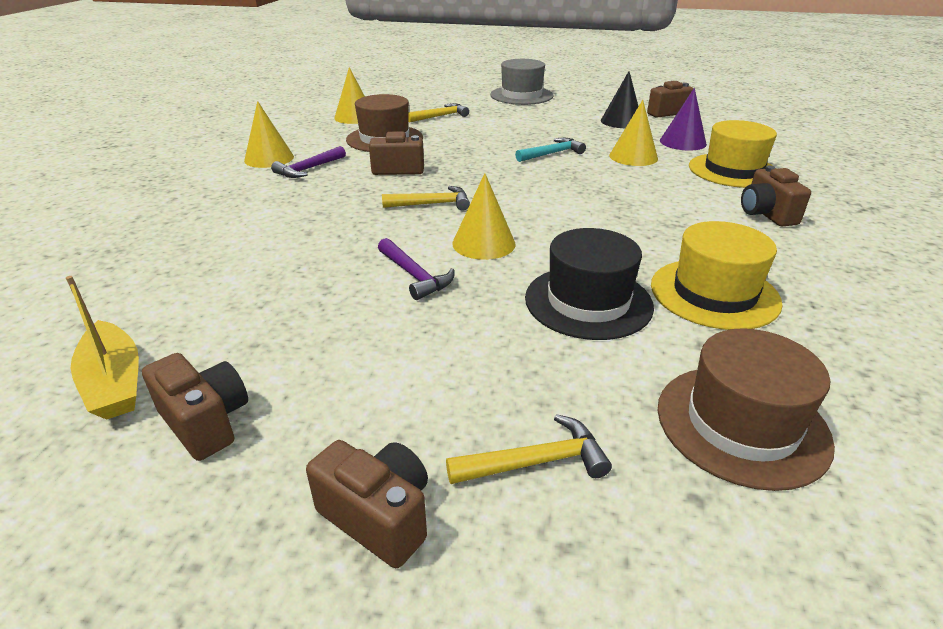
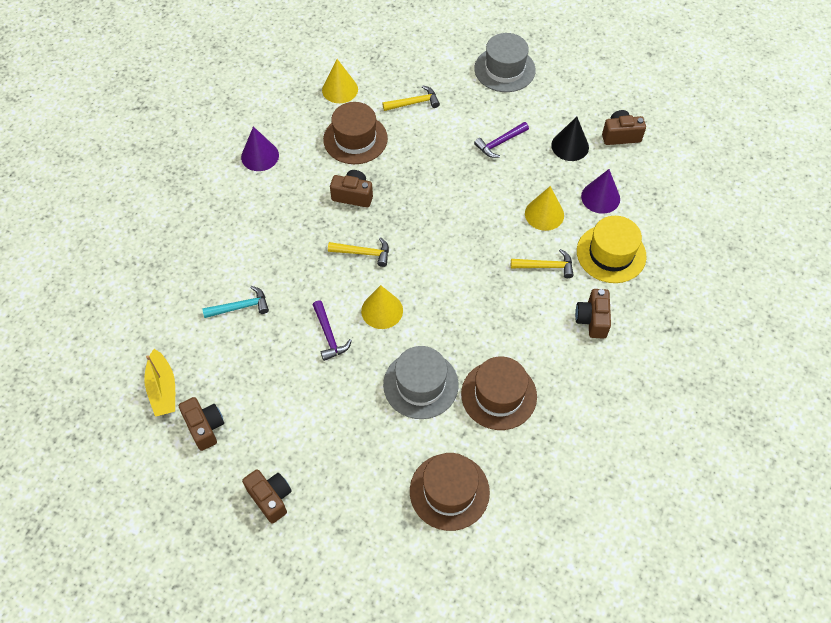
camera: 15 degrees right, 25 degrees up
yellow cone [244,101,294,168] -> purple cone [241,126,279,171]
purple hammer [271,146,346,178] -> purple hammer moved to [474,122,529,158]
yellow hammer [446,414,612,484] -> yellow hammer moved to [511,249,574,278]
turquoise hammer [515,138,586,162] -> turquoise hammer moved to [202,286,269,318]
black hat [525,228,654,340] -> grey hat [383,346,459,419]
yellow hat [651,221,783,330] -> brown hat [461,356,537,430]

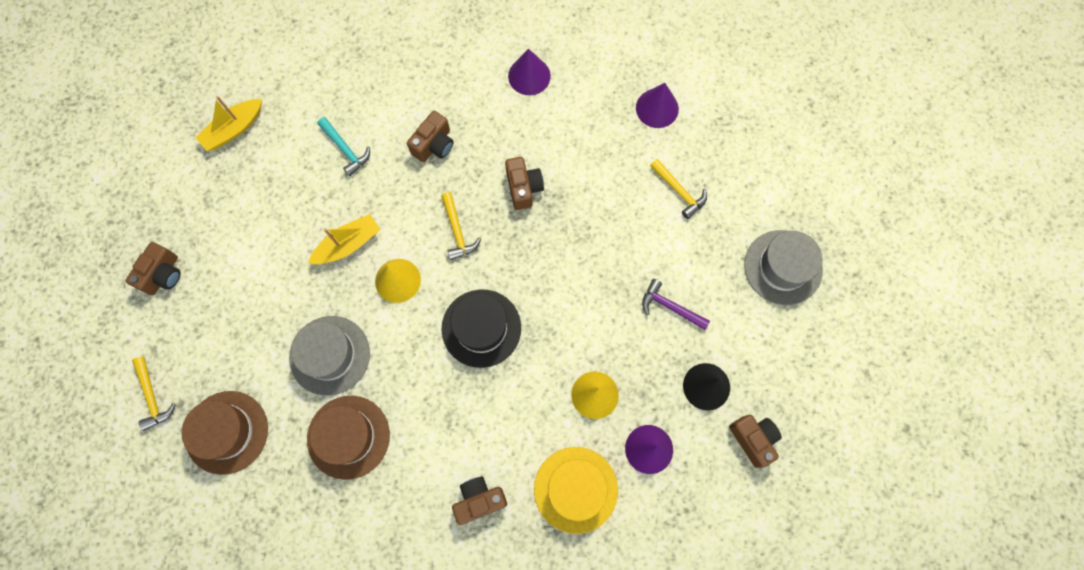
camera: 65 degrees right, 15 degrees up
brown camera [179,397,224,451] -> brown camera moved to [407,111,454,162]
purple hammer [313,300,352,361] -> yellow boat [308,214,381,264]
yellow cone [322,59,358,103] -> purple cone [636,83,679,128]
brown hat [323,102,388,164] -> none
yellow hammer [511,249,574,278] -> yellow hammer moved to [132,357,176,431]
none -> black hat [442,289,521,368]

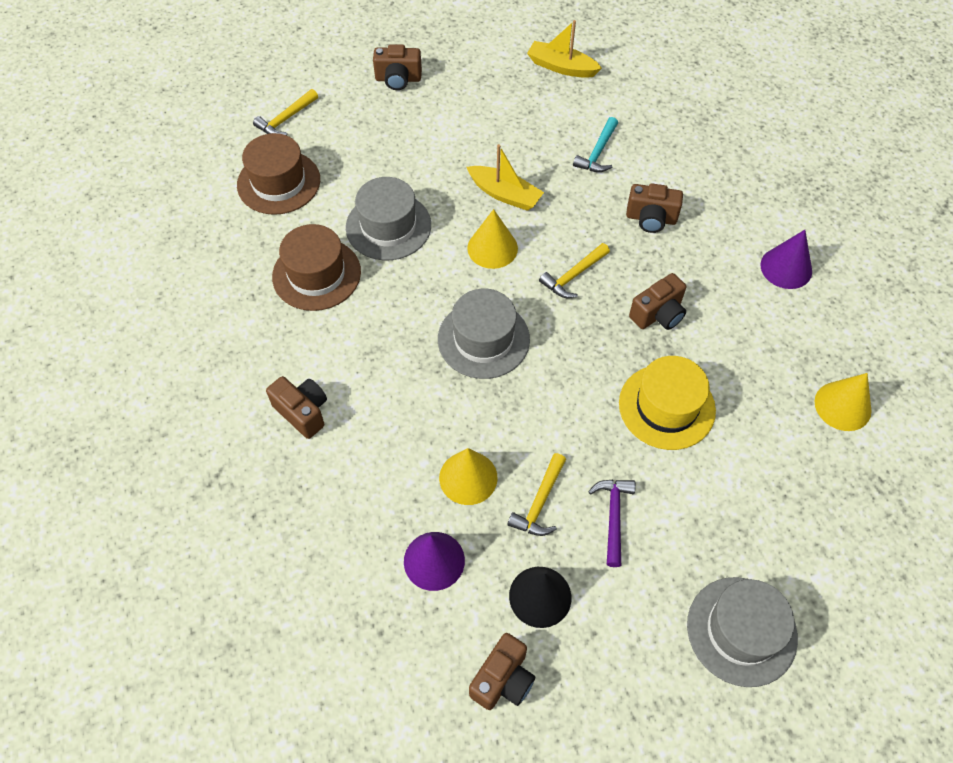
camera: 65 degrees right, 15 degrees down
black hat [442,289,521,368] -> grey hat [438,289,530,379]
yellow hat [534,447,618,534] -> yellow hat moved to [619,356,716,450]
purple cone [636,83,679,128] -> yellow cone [815,373,872,431]
yellow hammer [650,159,707,219] -> yellow hammer moved to [507,453,566,536]

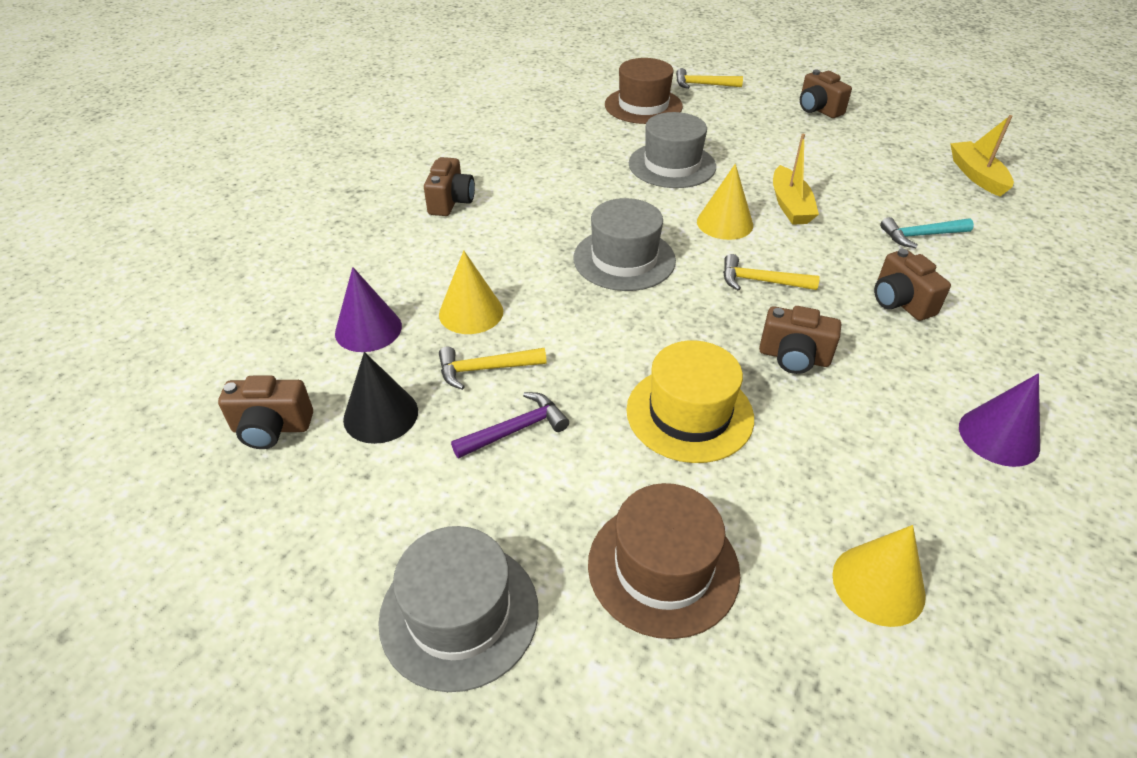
camera: 55 degrees right, 15 degrees down
brown hat [272,224,361,311] -> brown hat moved to [588,483,740,639]

